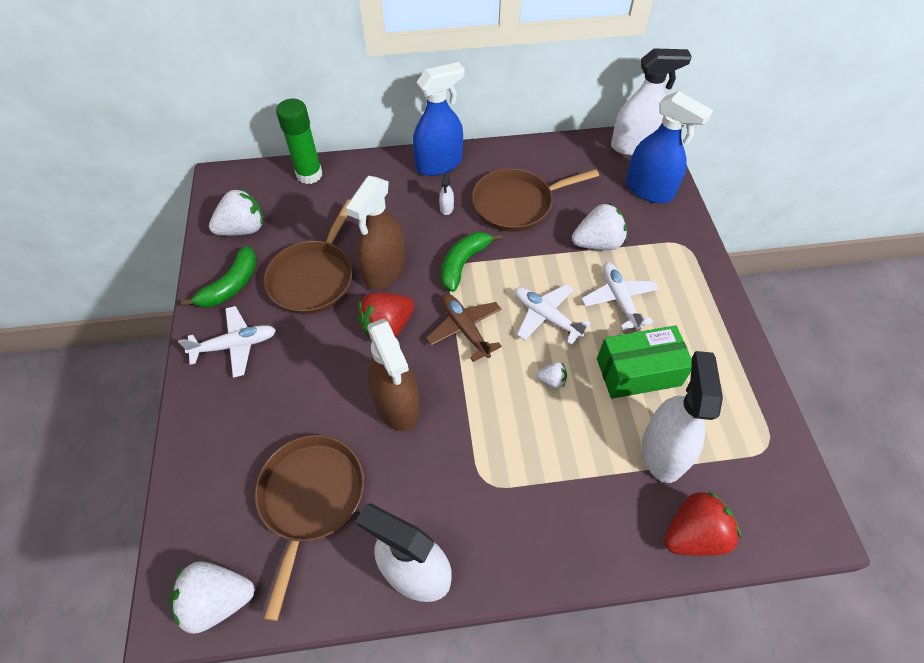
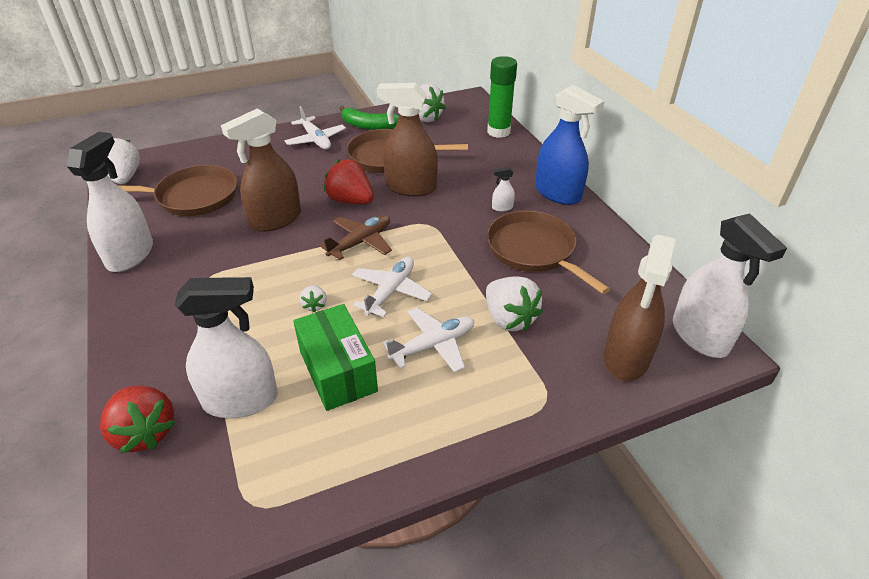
camera: 75 degrees right, 15 degrees down
green banana [441,232,502,292] -> none
blue spray bottle [626,91,713,203] -> brown spray bottle [604,235,676,381]

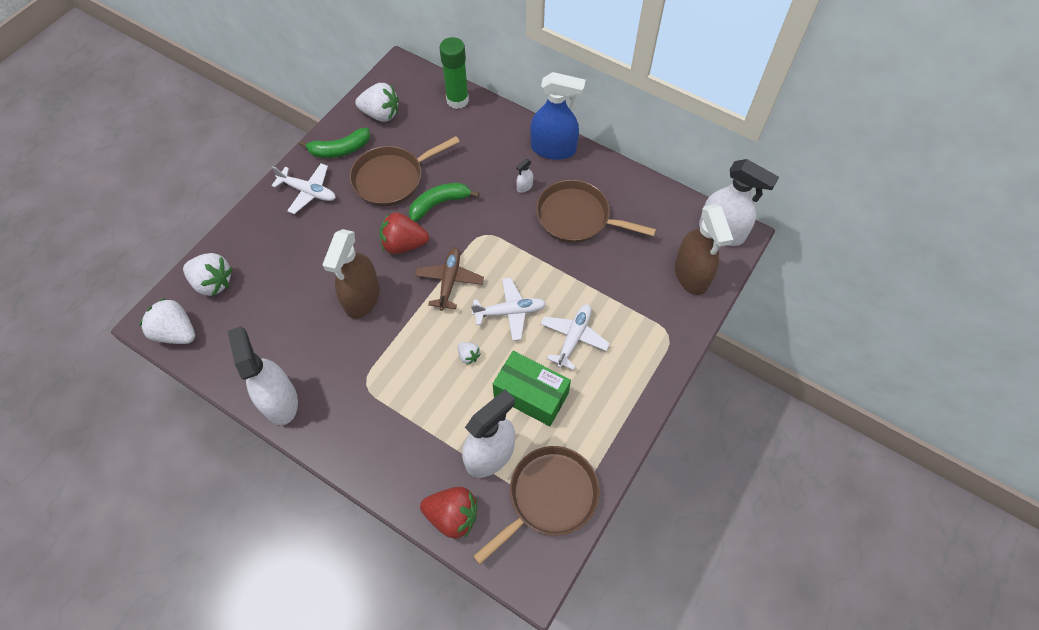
camera: 35 degrees left, 20 degrees up
brown pan [119,165,237,216] -> brown pan moved to [473,446,600,564]
white plane [352,257,432,317] -> white plane turned 90 degrees clockwise [471,278,546,341]
brown spray bottle [377,83,438,196] -> green banana [409,183,479,222]
white strawberry [486,276,543,331] -> white strawberry moved to [183,253,233,296]

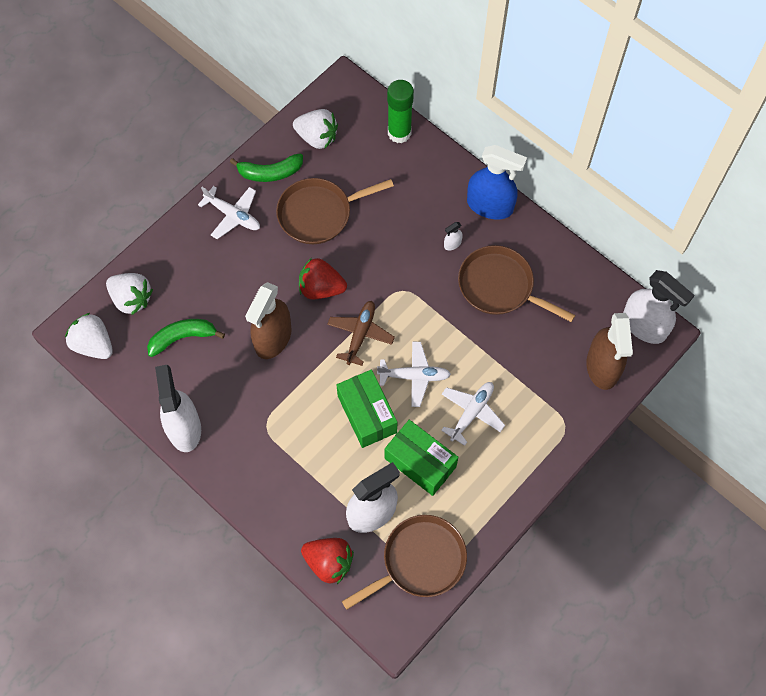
camera: 10 degrees right, 5 degrees up
green banana [409,183,479,222] -> green banana moved to [147,319,225,357]
white strawberry [458,342,481,365] -> green box [337,370,397,448]

